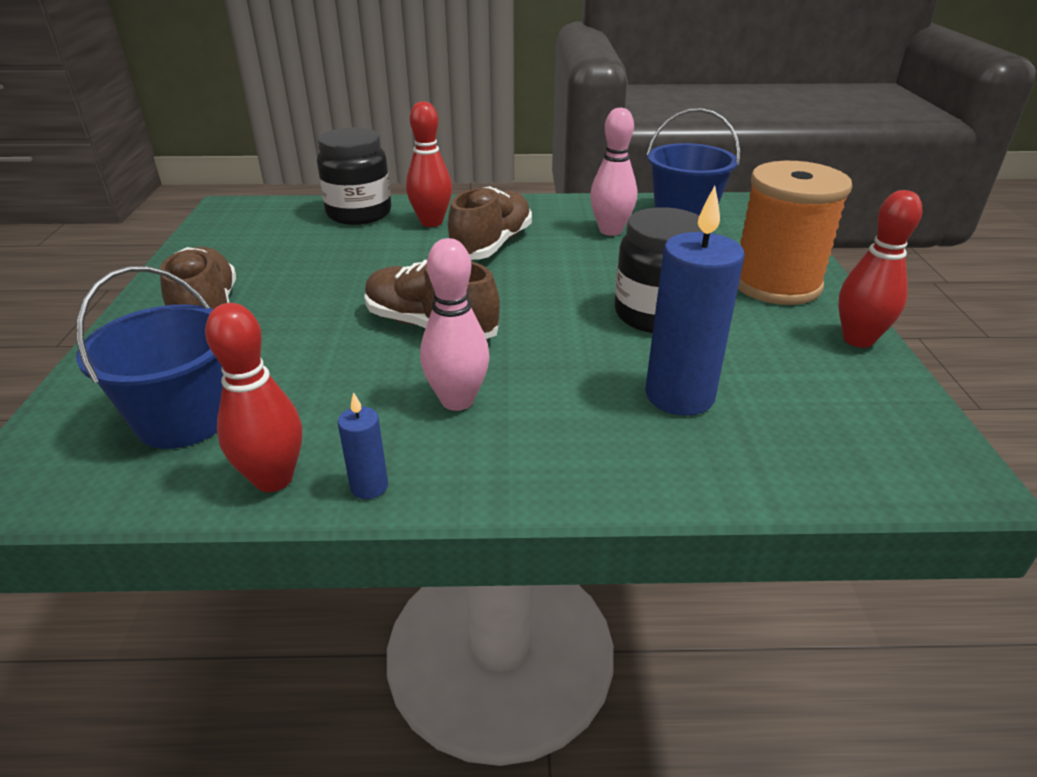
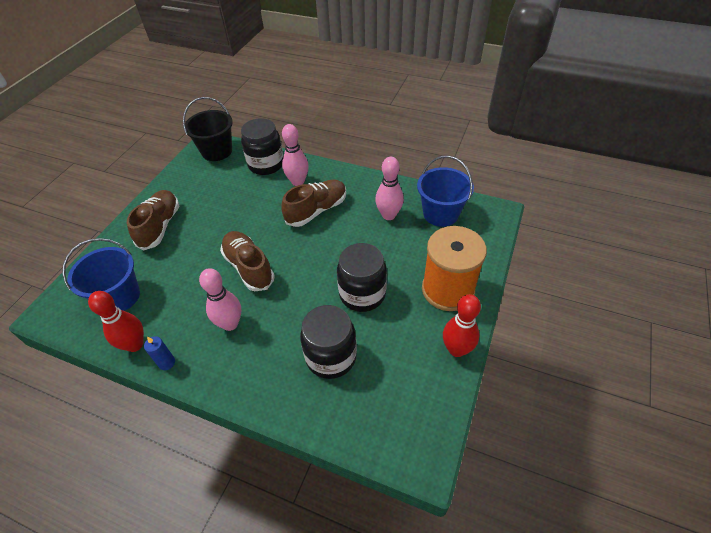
camera: 25 degrees right, 15 degrees up
red bowling pin [406,101,452,227] -> pink bowling pin [282,124,309,186]
blue candle [645,186,745,416] -> black jar [300,305,357,379]
none -> black bucket [183,97,233,161]

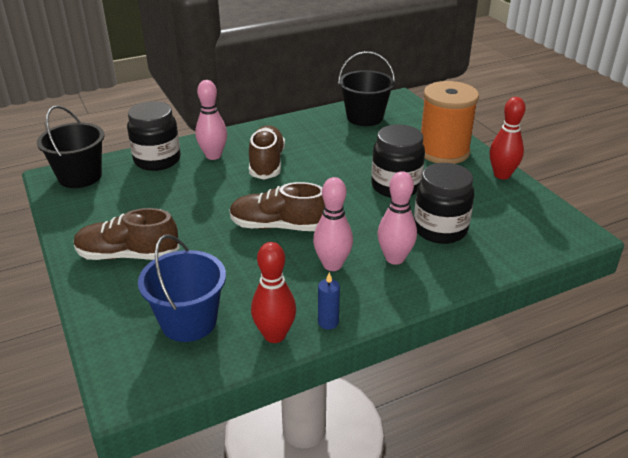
camera: 50 degrees left, 15 degrees down
brown shoe [127,190,179,251] -> brown shoe turned 45 degrees counterclockwise [74,208,180,260]
pink bowling pin [375,157,404,220] -> pink bowling pin moved to [378,171,417,265]
blue bucket [417,156,474,227] -> black bucket [338,51,395,126]

